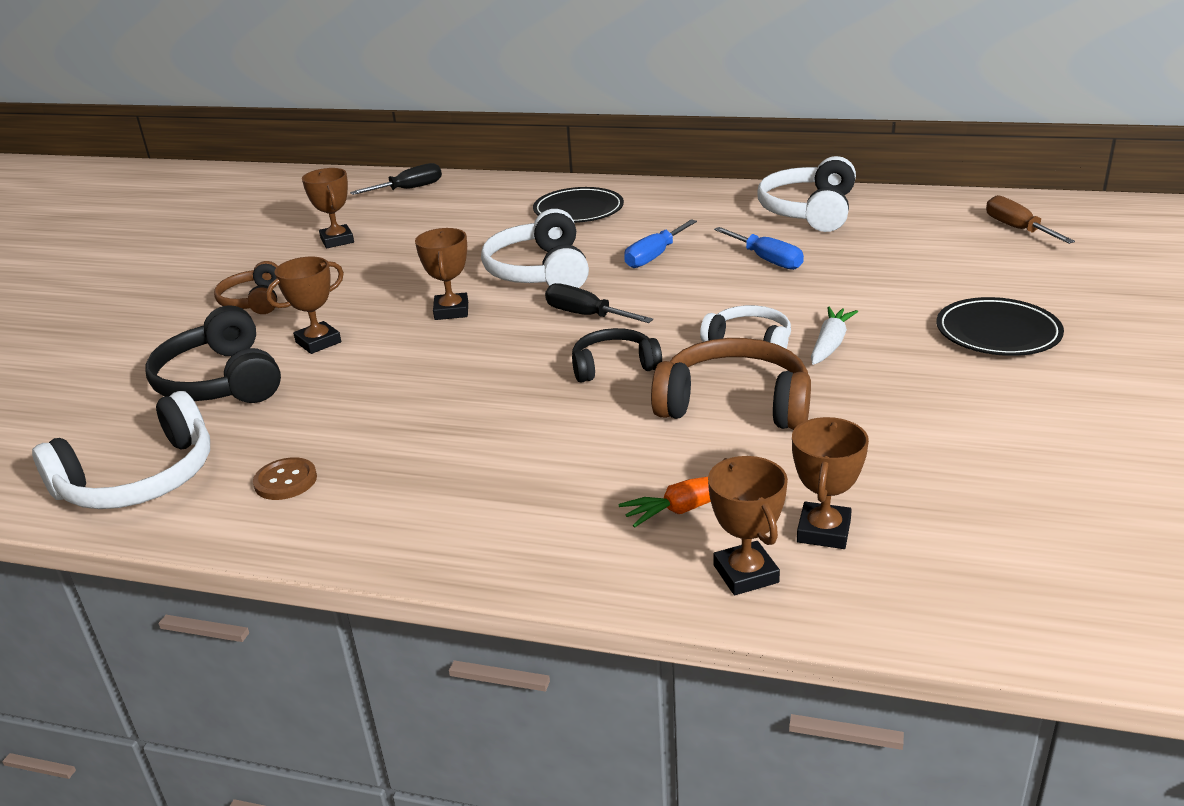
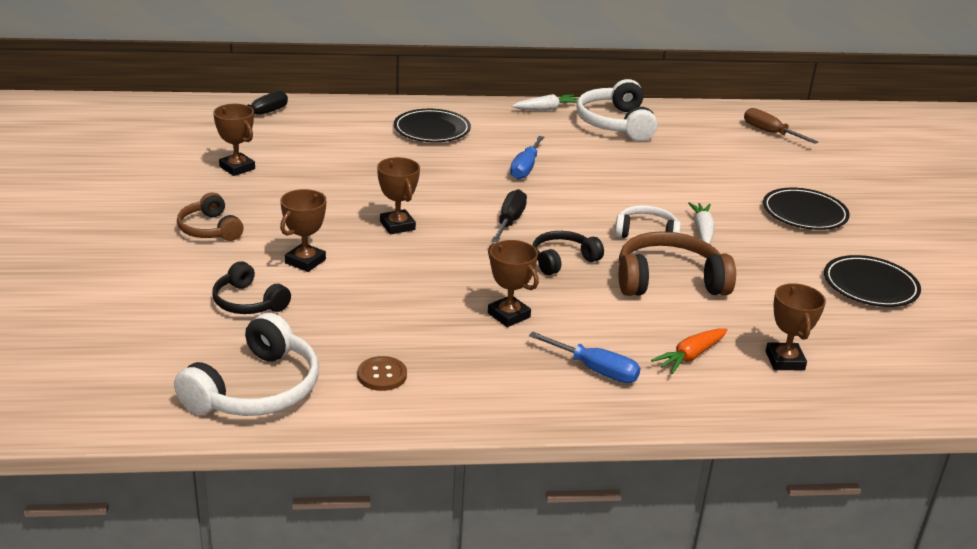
camera: 25 degrees left, 0 degrees up
black headphones [146,305,281,403] -> black headphones [212,261,291,314], size x0.62
white headphones [481,209,589,288] -> none
black screwdriver [545,283,653,323] -> black screwdriver turned 90 degrees clockwise [491,189,527,242]
brown trophy [708,456,788,595] -> brown trophy moved to [488,240,539,327]
blue screwdriver [714,227,804,270] -> blue screwdriver moved to [529,332,640,383]
none -> white carrot [512,94,578,111]
none -> black plate [824,255,921,307]

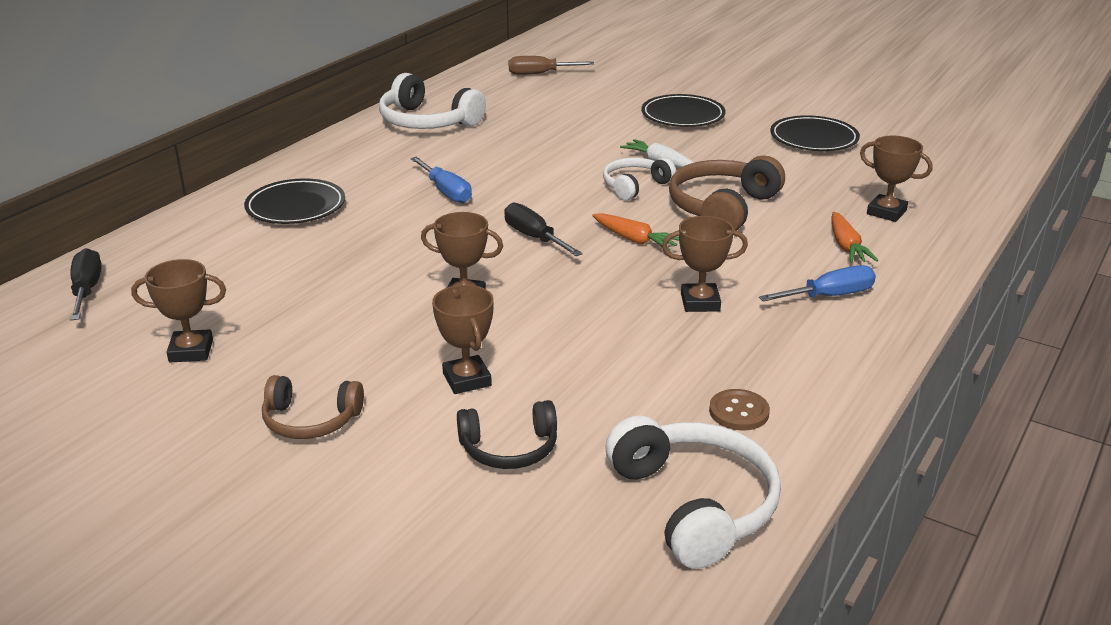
camera: 50 degrees left, 0 degrees up
white carrot [512,94,578,111] -> none
black headphones [532,231,604,275] -> orange carrot [592,213,679,251]

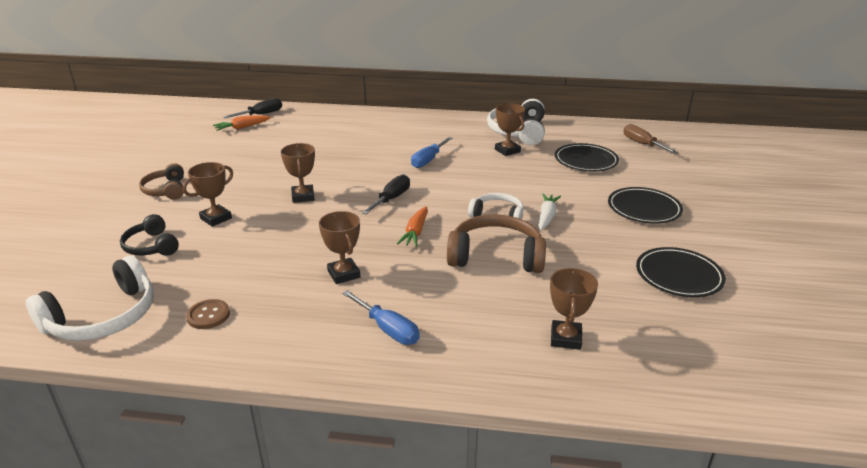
camera: 65 degrees right, 0 degrees up
brown trophy [131,259,226,363] -> brown trophy moved to [495,103,525,156]
black plate [244,178,345,224] -> black plate moved to [555,143,619,171]
orange carrot [831,212,878,263] -> orange carrot moved to [213,116,271,131]

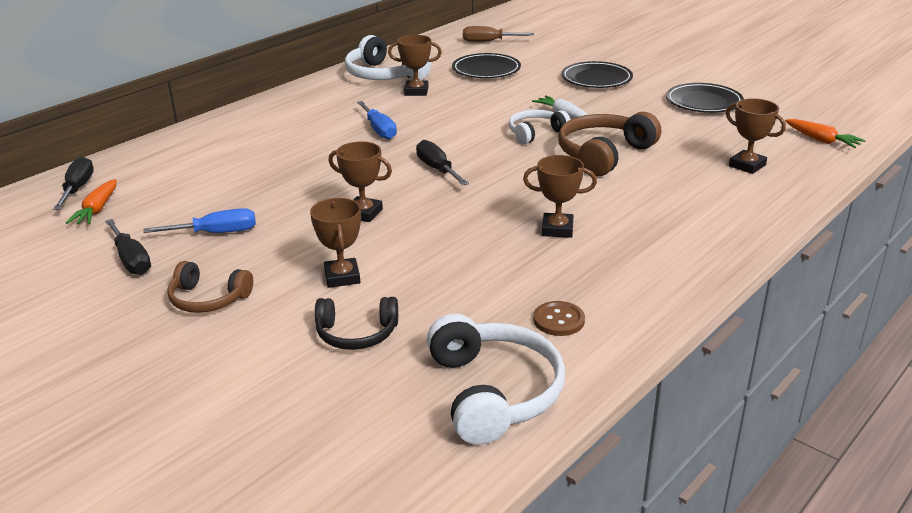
camera: 55 degrees left, 0 degrees up
blue screwdriver [342,290,420,345] -> blue screwdriver moved to [143,208,256,233]
orange carrot [397,207,428,247] -> orange carrot moved to [785,119,866,148]
none -> black screwdriver [105,219,151,275]

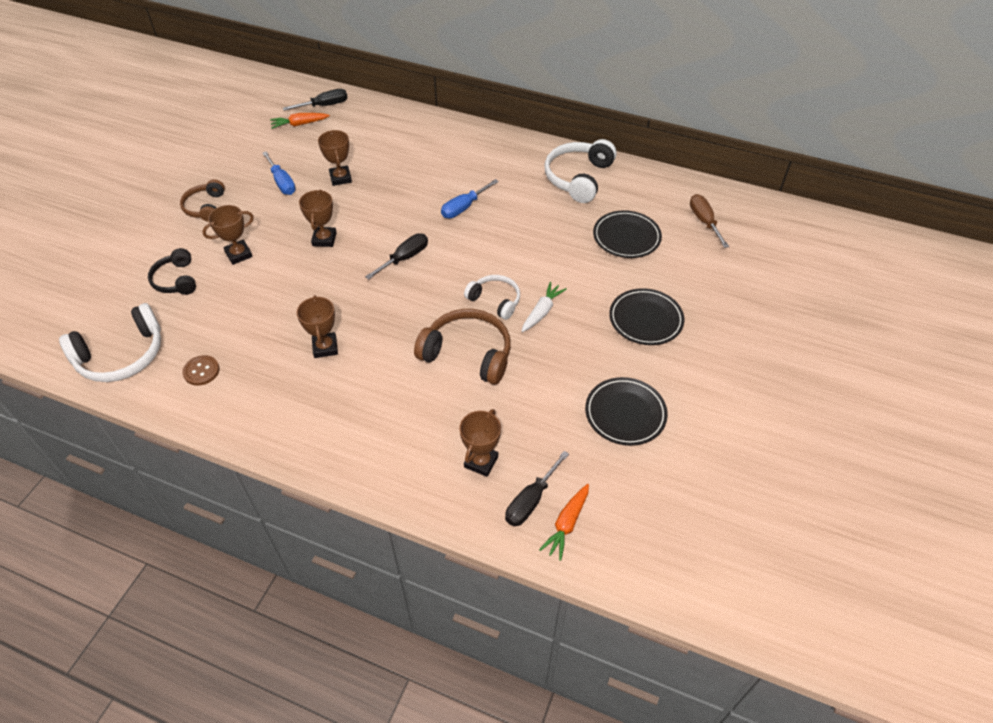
camera: 70 degrees right, 20 degrees up
black screwdriver [105,219,151,275] -> black screwdriver moved to [505,451,569,526]
brown trophy [388,35,442,96] -> brown trophy moved to [318,130,352,186]

